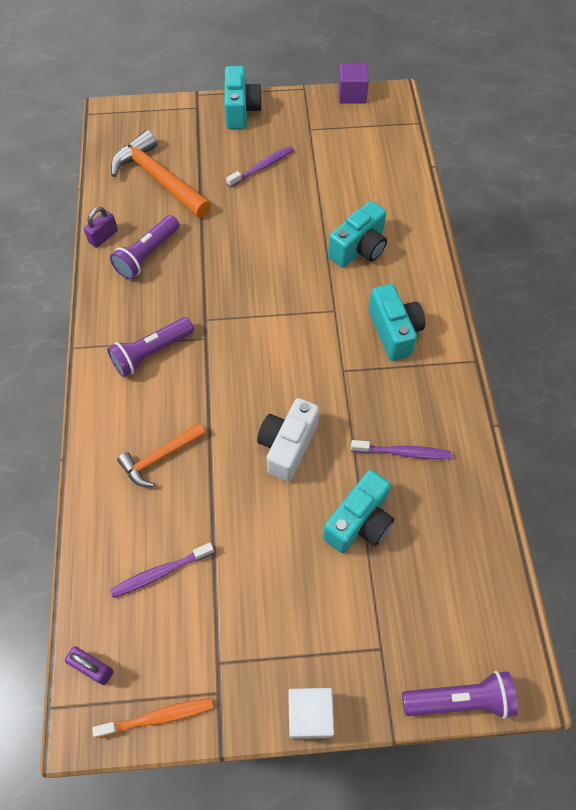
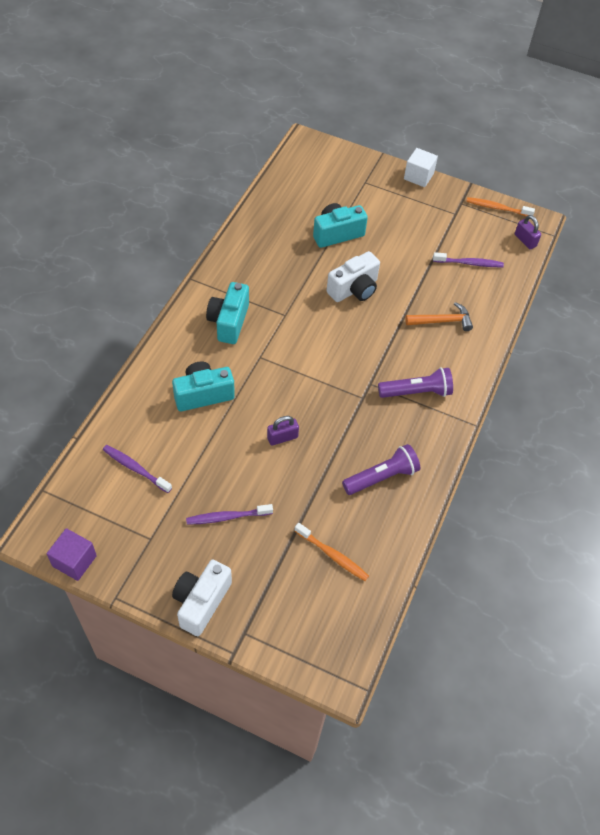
camera: 155 degrees left, 5 degrees down
purple padlock [84,206,118,248] -> purple padlock moved to [267,416,299,446]
orange hammer [111,130,211,218] -> orange toothbrush [295,523,369,581]
turquoise camera [224,66,262,129] -> white camera [172,560,232,636]
purple toothbrush [351,440,451,459] -> purple toothbrush moved to [103,445,172,493]
purple flashlight [402,671,518,719] -> none

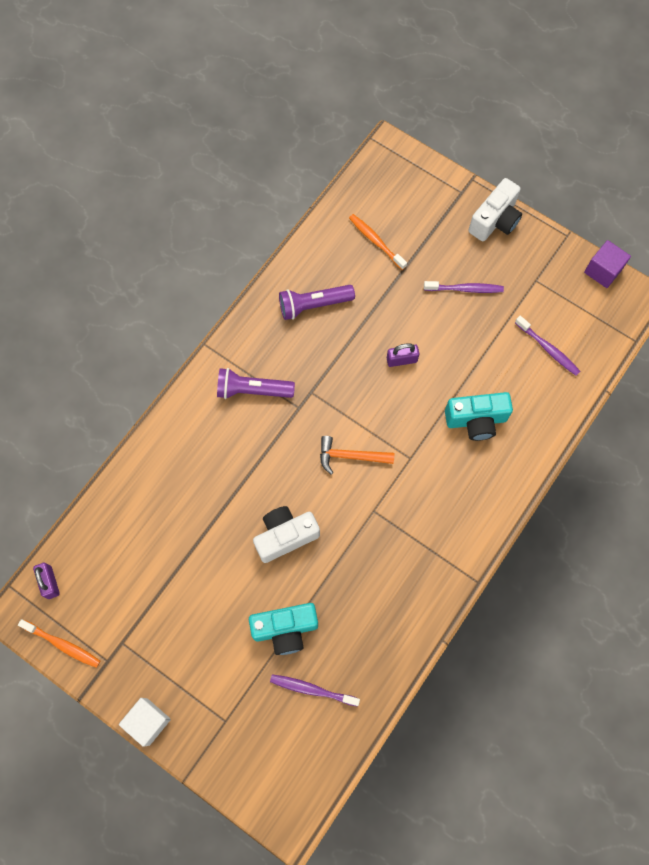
camera: 165 degrees left, 15 degrees up
turquoise camera [206,282,249,344] -> none
orange hammer [405,302,473,331] -> orange hammer moved to [320,436,395,475]
purple toothbrush [433,252,504,267] -> purple toothbrush moved to [270,674,360,707]

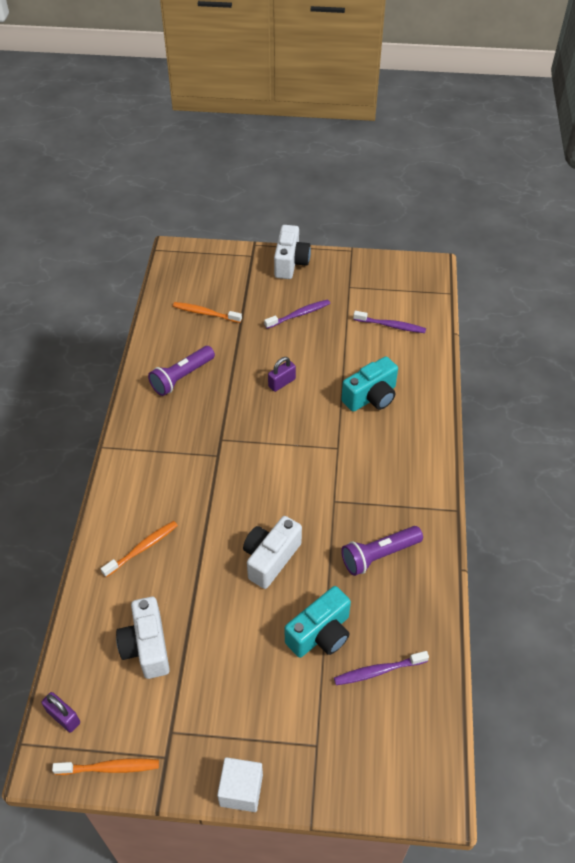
camera: 30 degrees left, 20 degrees down
purple flashlight [217,368,295,399] -> purple flashlight moved to [341,526,423,576]
orange hammer [320,436,395,475] -> none
purple cube [584,240,631,288] -> none
none -> orange toothbrush [101,521,178,577]
none -> white camera [116,597,170,679]

